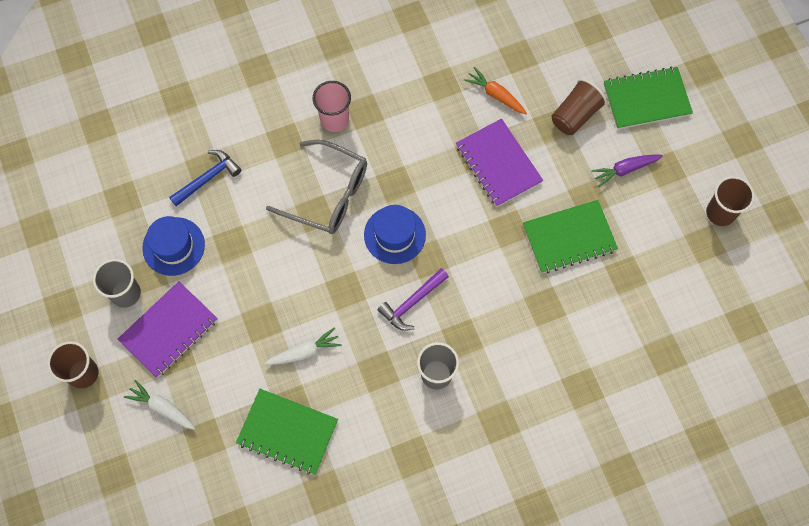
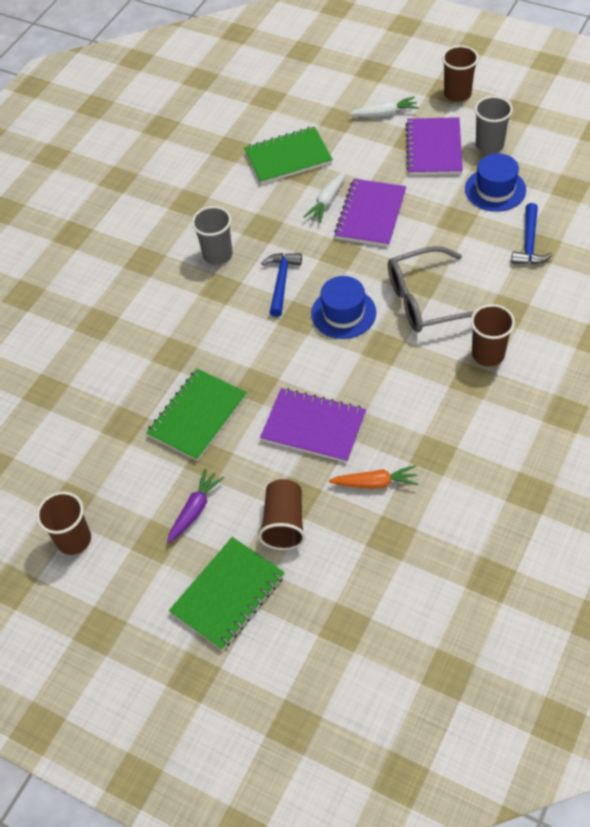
camera: 145 degrees right, 15 degrees down
pink cup [313,81,351,132] -> brown cup [471,304,515,366]
purple hammer [377,268,449,331] -> blue hammer [261,253,302,317]
none -> purple notebook [334,179,406,247]

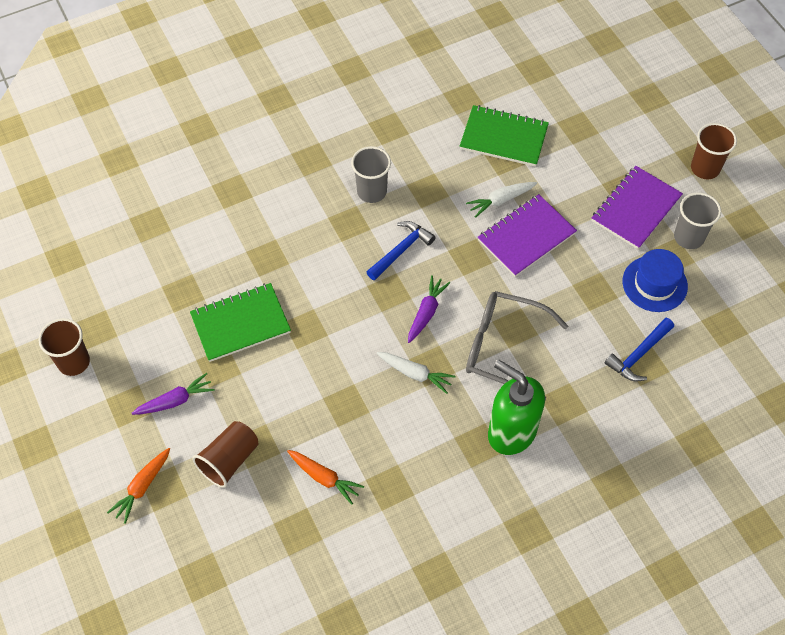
camera: 30 degrees right, 5 degrees up
green notebook [169,537,285,651] -> orange carrot [107,448,170,524]
purple notebook [260,388,366,463] -> none
blue hat [311,276,376,339] -> purple carrot [408,275,450,343]
white carrot [349,96,419,117] -> white carrot moved to [377,352,456,394]
brown cup [471,304,515,366] -> green soap dispenser [488,360,545,455]

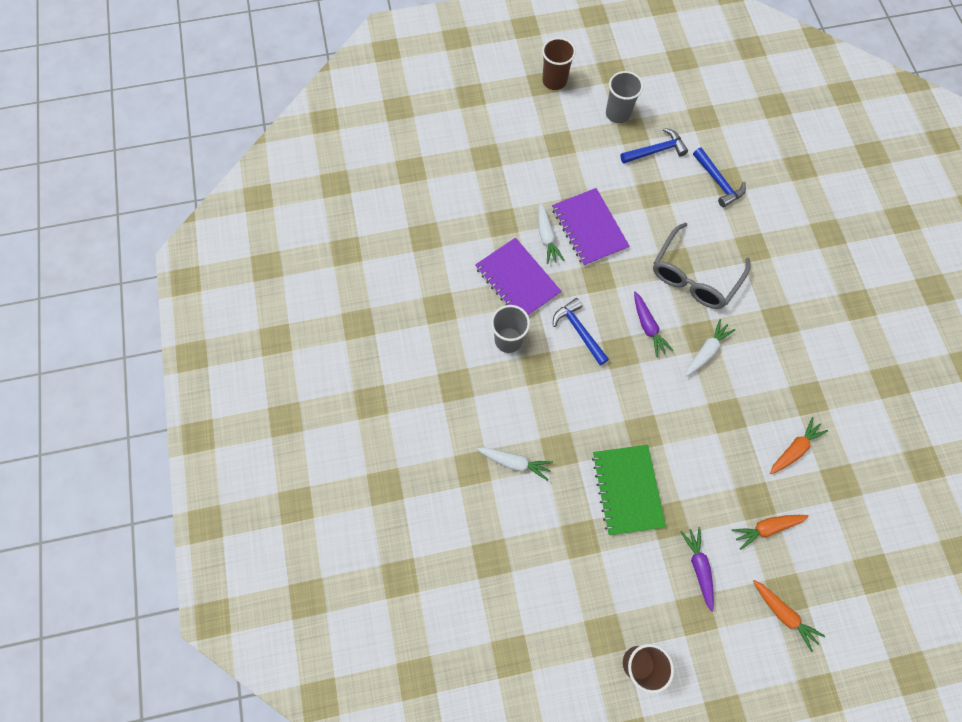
camera: 75 degrees left, 10 degrees up
brown cup [192,421,259,488] -> orange carrot [732,515,809,550]
purple carrot [408,275,450,343] -> purple carrot turned 150 degrees counterclockwise [634,291,673,357]
green notebook [460,105,549,167] -> none
green soap dispenser [488,360,545,455] -> none
purple notebook [592,166,683,249] -> purple notebook moved to [475,238,562,316]
blue hat [623,249,688,312] -> blue hammer [620,128,688,164]
none -> white carrot [477,448,553,481]

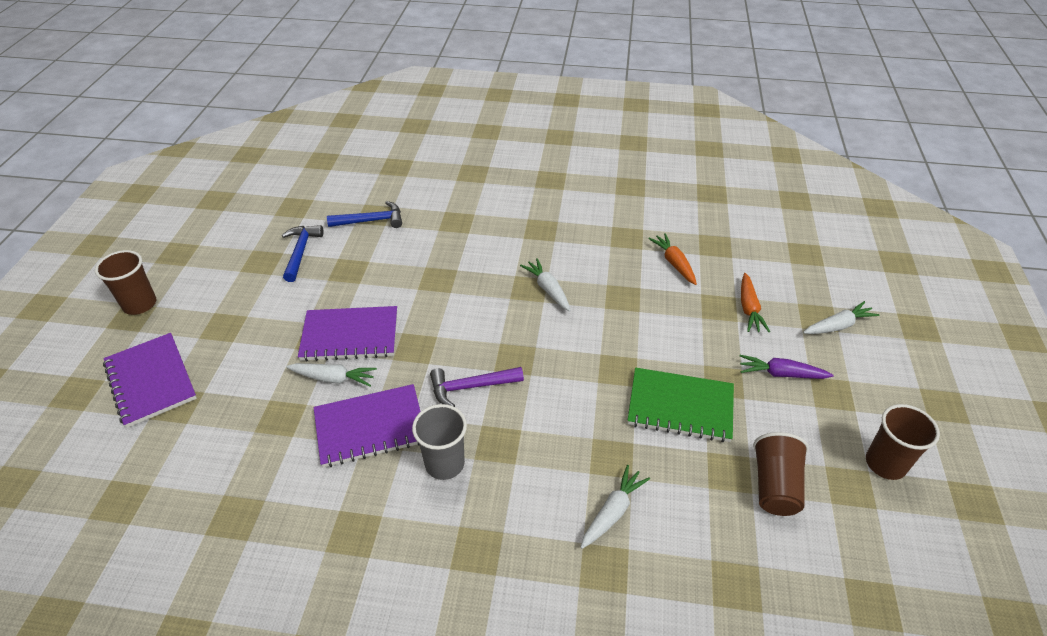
camera: 70 degrees left, 25 degrees down
blue hammer [553,298,609,365] -> purple hammer [430,367,524,407]
grey cup [606,71,643,123] -> none
purple carrot [634,291,673,357] -> none
grey glasses [653,222,750,309] -> none
orange carrot [753,580,825,652] -> white carrot [803,301,879,334]
none -> purple notebook [103,333,197,428]
none -> brown cup [753,432,808,516]

